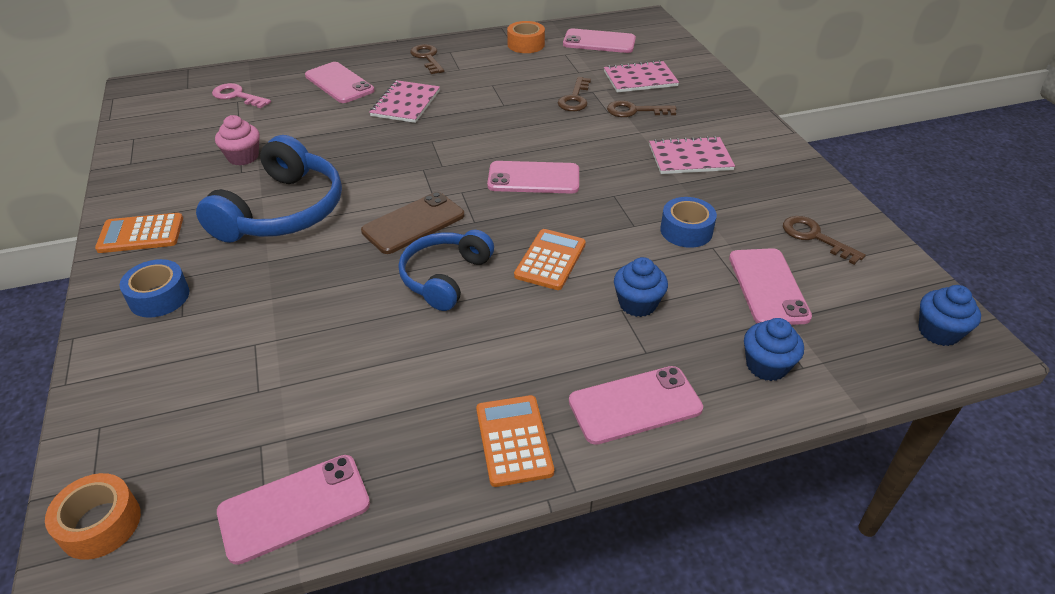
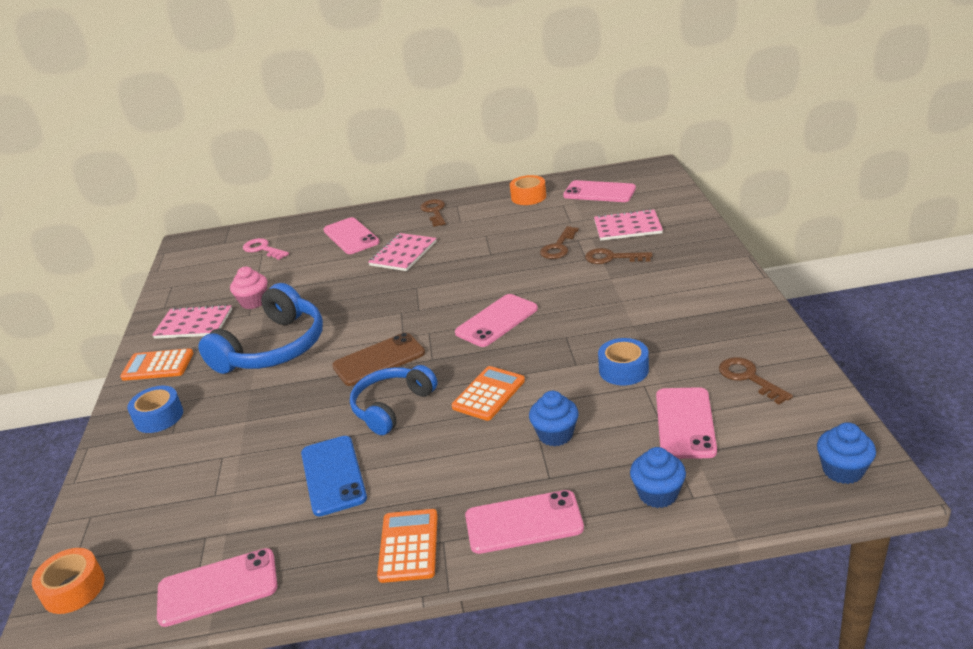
camera: 15 degrees right, 10 degrees down
pink phone [487,161,579,194] -> pink phone turned 60 degrees counterclockwise [455,294,538,347]
pink notebook [649,136,735,174] -> pink notebook moved to [152,305,232,339]
none -> blue phone [301,436,367,516]

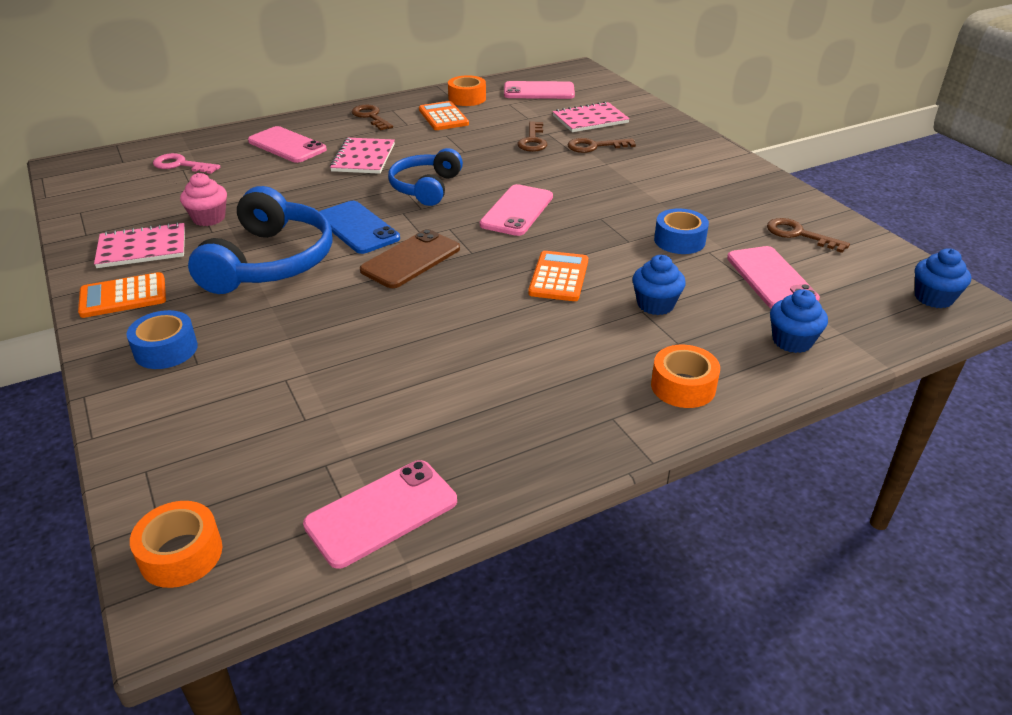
camera: 25 degrees left, 5 degrees up
blue phone [301,436,367,516] -> blue phone moved to [319,201,400,254]
blue headphones [350,365,438,435] -> blue headphones moved to [388,148,463,206]
orange calculator [377,509,438,583] -> orange calculator moved to [419,101,469,130]
pink phone [465,490,584,554] -> orange tape [651,345,720,408]

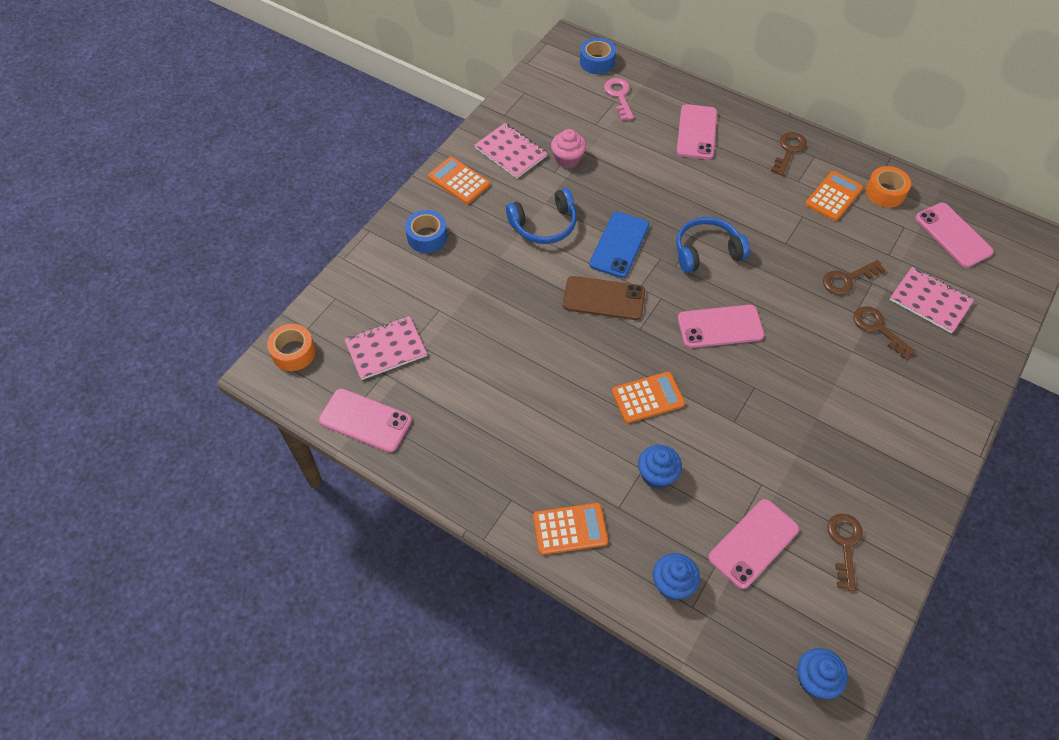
camera: 60 degrees right, 20 degrees up
blue headphones [188,186,333,294] -> blue headphones [506,188,577,244], size x0.65
pink notebook [330,138,395,174] -> pink notebook moved to [344,316,427,380]
orange tape [651,345,720,408] -> orange calculator [533,503,608,555]
blue tape [654,208,709,254] -> blue tape moved to [580,38,616,74]

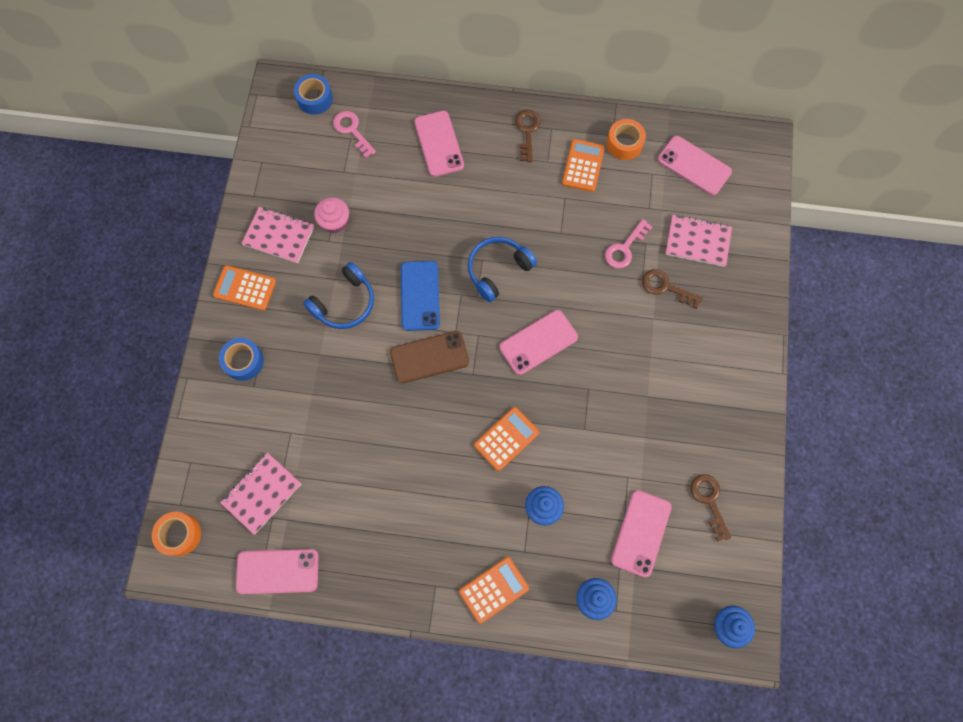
camera: 25 degrees left, 15 degrees up
brown key [823,260,886,295] -> pink key [605,219,652,268]

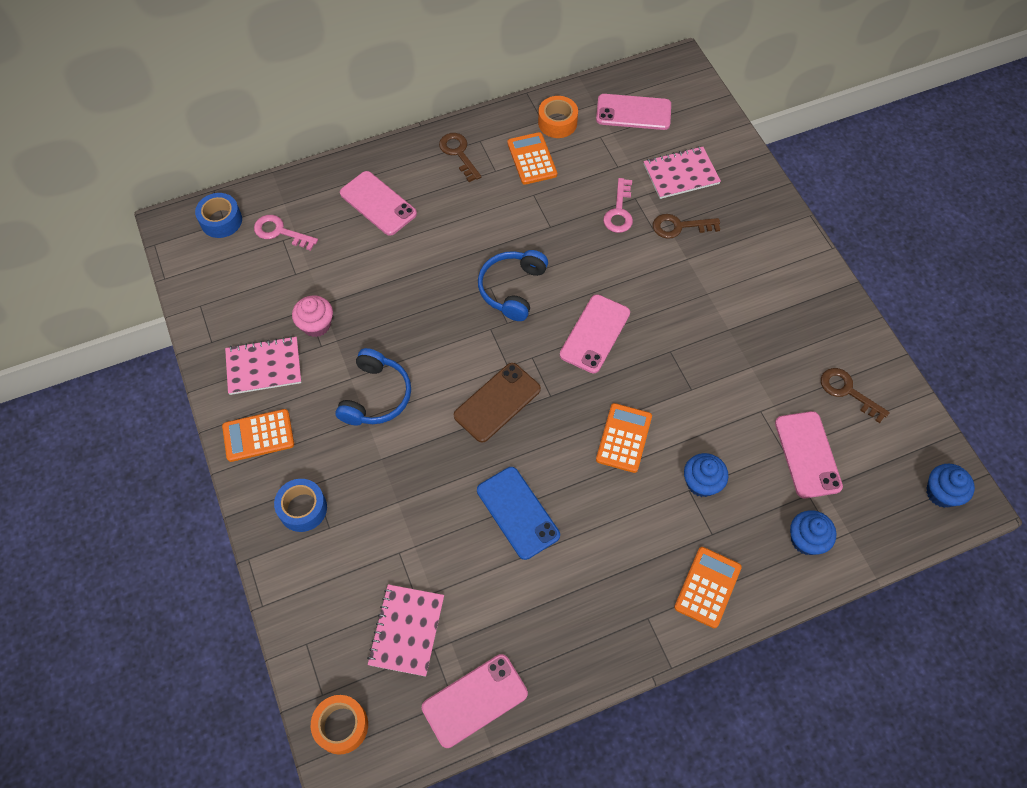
camera: 30 degrees left, 10 degrees down
blue phone [401,261,440,331] -> blue phone moved to [477,467,560,560]

